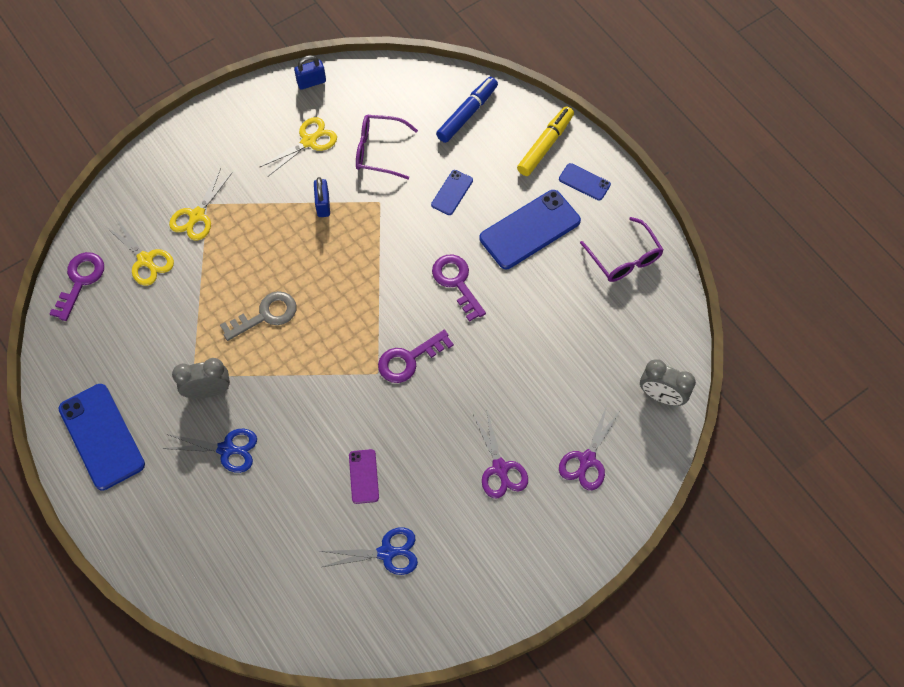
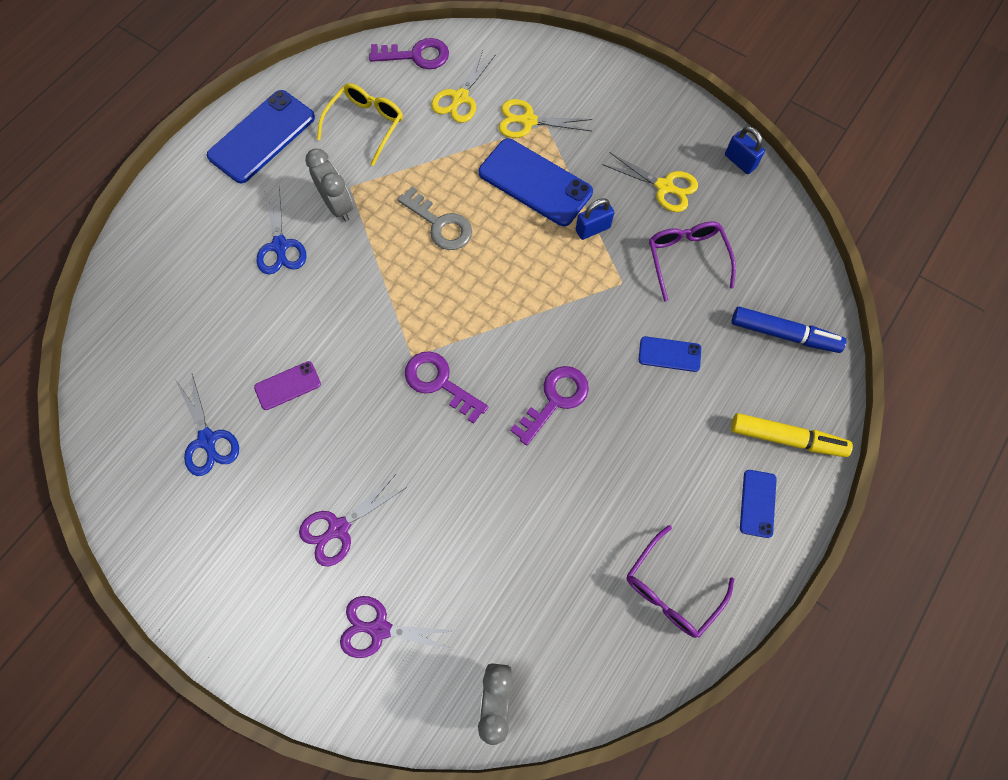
camera: 70 degrees right, 5 degrees up
blue phone [479,190,581,269] -> blue phone moved to [479,138,593,226]
none -> yellow glasses [317,83,403,166]

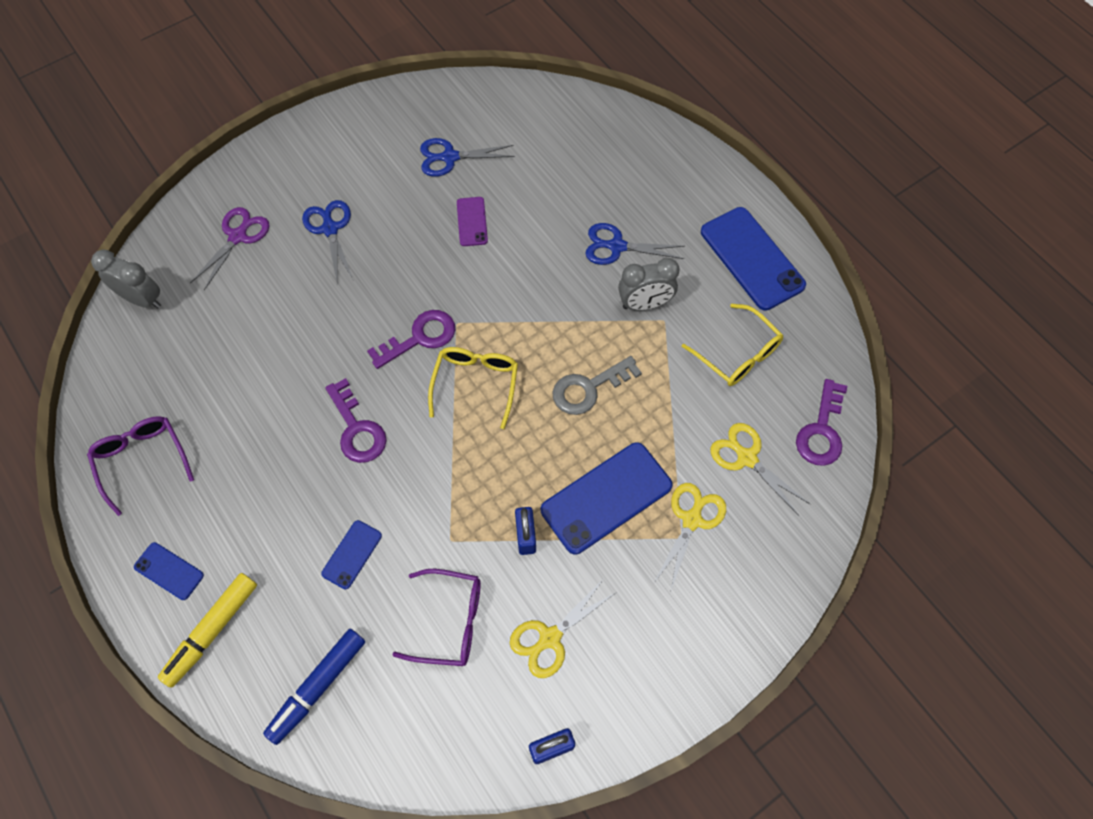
camera: 110 degrees right, 5 degrees down
purple scissors [299,473,407,566] -> blue scissors [302,200,354,281]
none -> yellow glasses [428,347,518,429]

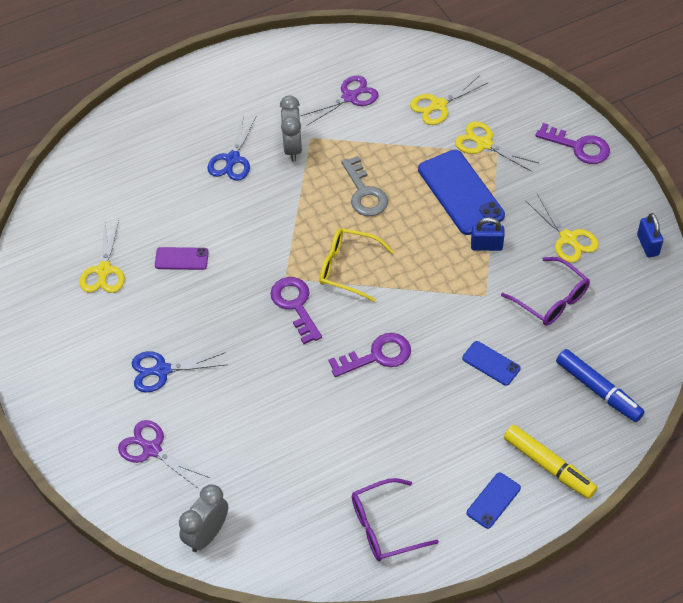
camera: 80 degrees left, 10 degrees down
purple glasses [392,569,481,666] -> purple glasses turned 120 degrees clockwise [501,257,590,326]
blue scissors [420,138,515,177] -> yellow scissors [79,220,125,293]
yellow glasses [682,304,783,386] -> purple scissors [300,75,379,126]
blue phone [701,207,806,311] -> none
purple key [796,379,847,466] -> purple key moved to [535,123,610,164]

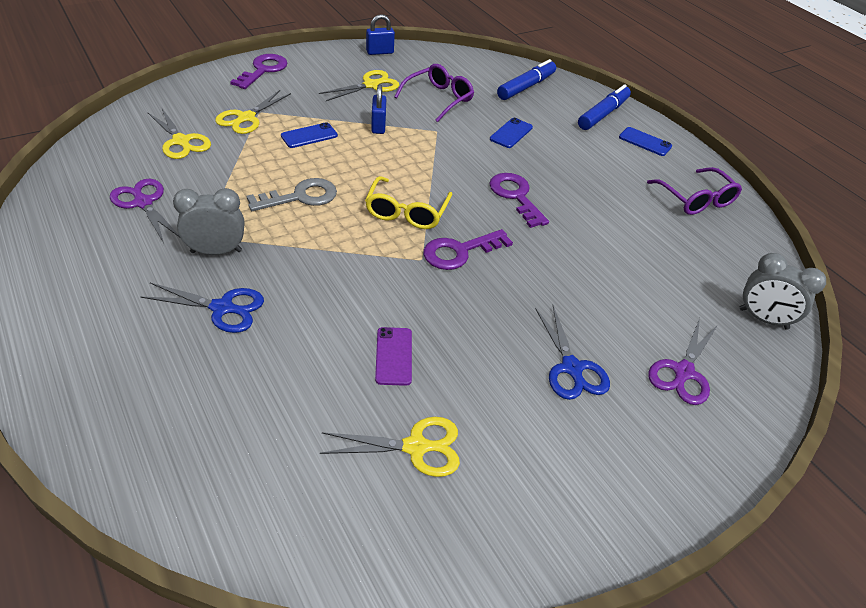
camera: 100 degrees left, 10 degrees down
blue phone [418,150,505,235] -> blue phone [281,122,338,148], size x0.51
yellow marker [504,425,597,499] -> blue marker [578,84,631,130]

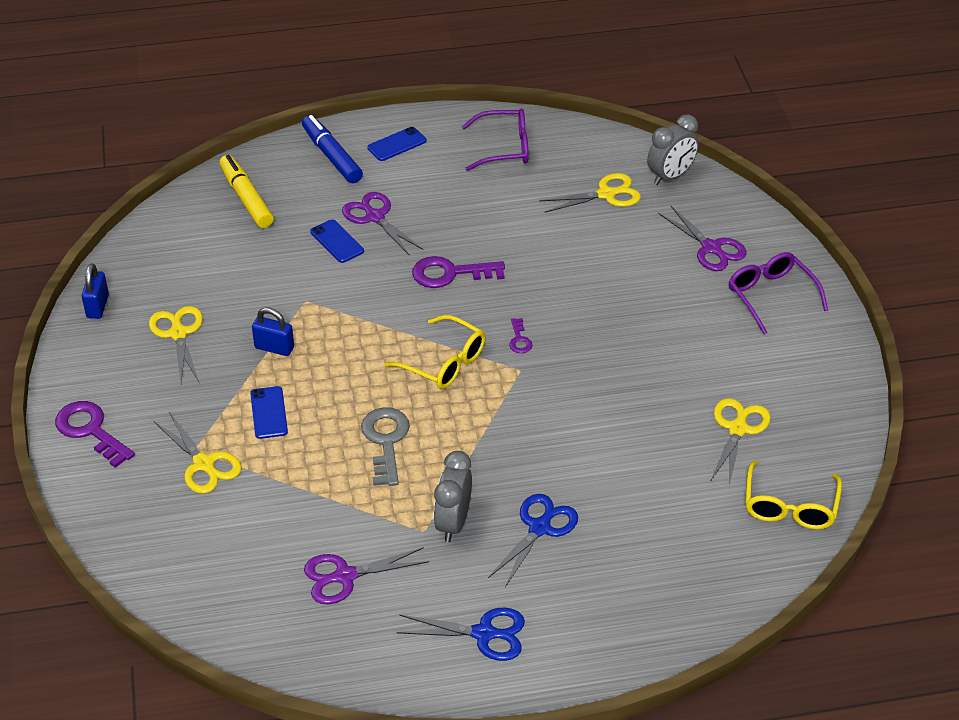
camera: 65 degrees left, 0 degrees up
yellow scissors [147,107,211,159] -> yellow scissors moved to [539,173,641,213]
purple phone [375,327,412,386] -> none
purple glasses [394,64,474,122] -> purple glasses moved to [729,252,828,335]
purple key [423,229,513,270] -> purple key [509,318,533,353], size x0.50
blue marker [497,59,556,100] -> yellow marker [219,155,274,228]
blue scissors [535,306,610,400] -> blue scissors moved to [396,608,525,661]
none -> purple scissors [342,192,423,256]
none -> yellow glasses [745,460,842,529]

